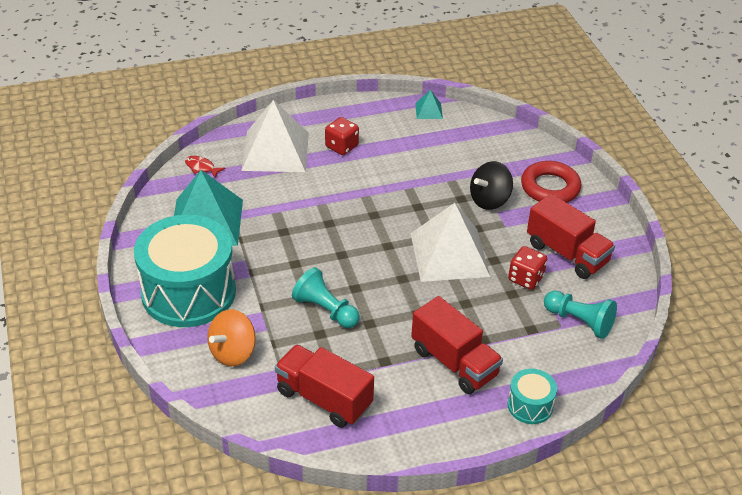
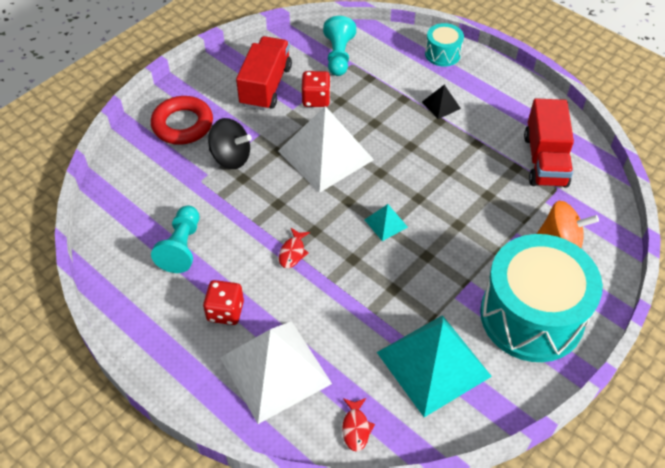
camera: 120 degrees left, 10 degrees up
turquoise pawn [292,267,360,328] -> turquoise pawn moved to [151,205,199,273]
red truck [411,296,503,394] -> black pyramid [422,85,461,119]
turquoise pyramid [415,90,443,119] -> turquoise pyramid moved to [365,204,408,241]
none -> red fish [279,228,310,268]

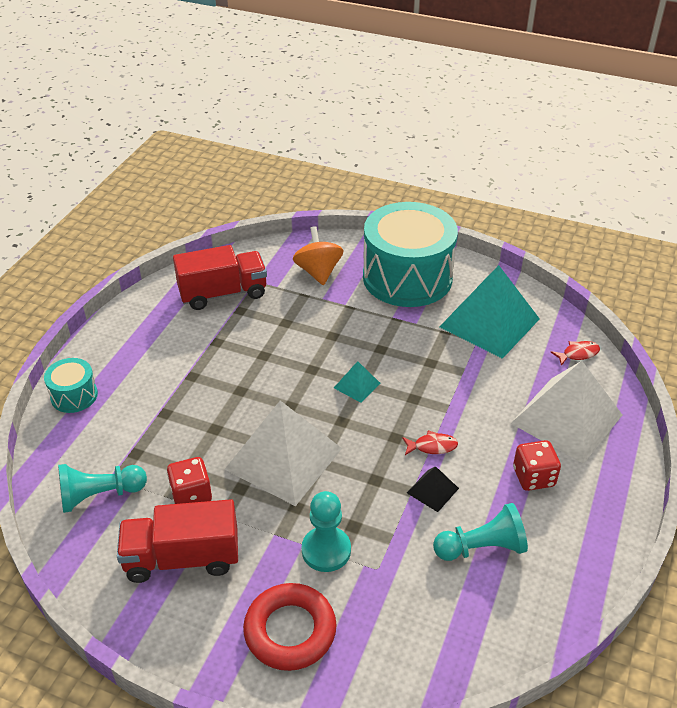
camera: 110 degrees left, 10 degrees down
black spinning top [208,118,252,169] -> turquoise pawn [302,491,351,572]
black pyramid [422,85,461,119] -> black pyramid moved to [407,466,459,512]

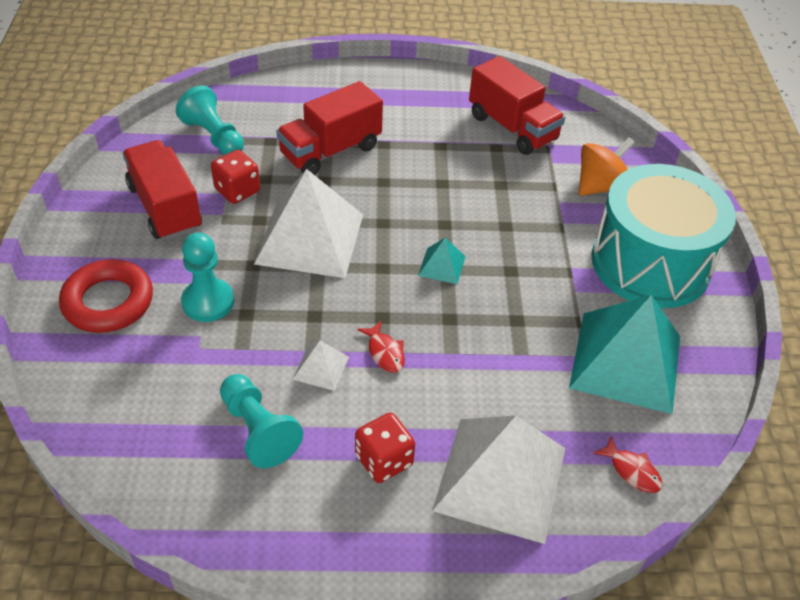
camera: 65 degrees right, 5 degrees up
turquoise drum [44,358,98,413] -> none
black pyramid [407,466,459,512] -> white pyramid [292,341,349,391]
none -> red truck [276,81,383,175]

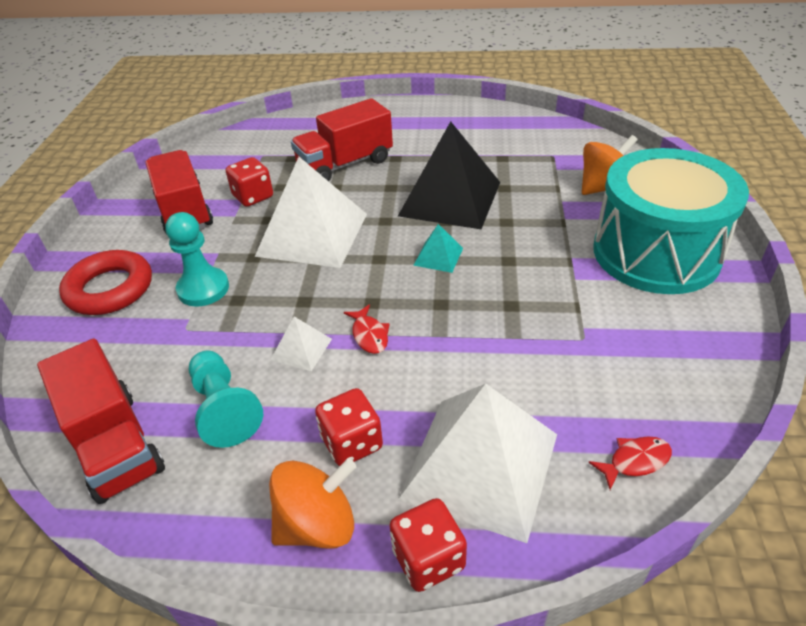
camera: 10 degrees right, 5 degrees down
turquoise pawn [176,85,244,155] -> none
red truck [469,56,565,155] -> red truck moved to [37,338,165,504]
turquoise pyramid [569,295,680,414] -> none
red fish [593,435,663,493] -> red fish turned 75 degrees counterclockwise [588,436,672,490]
none -> orange spinning top [269,458,356,549]
none -> red dice [389,498,467,592]
none -> black pyramid [398,121,500,229]

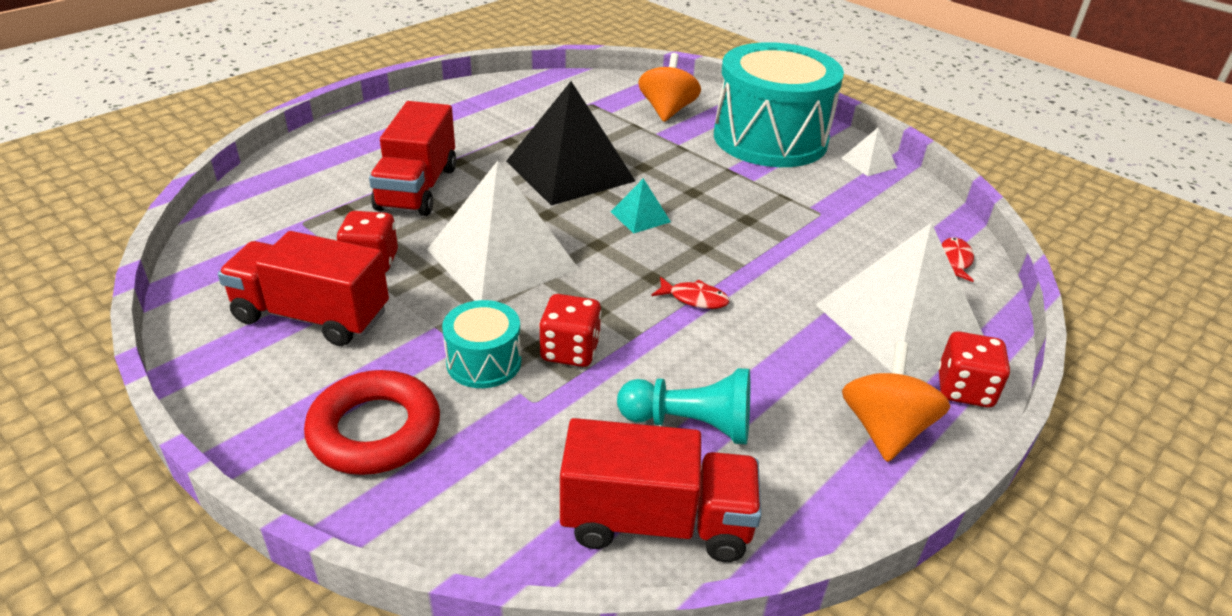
camera: 55 degrees left, 5 degrees down
turquoise pawn [165,212,229,307] -> turquoise drum [442,300,521,388]
white pyramid [270,316,332,371] -> white pyramid moved to [841,127,897,176]
red dice [315,388,383,466] -> red dice moved to [539,294,602,367]

